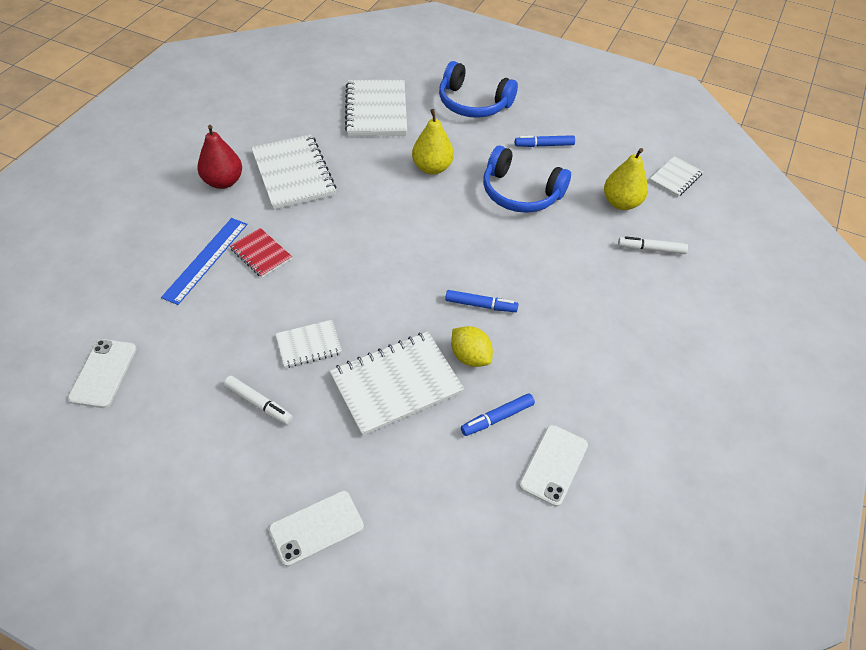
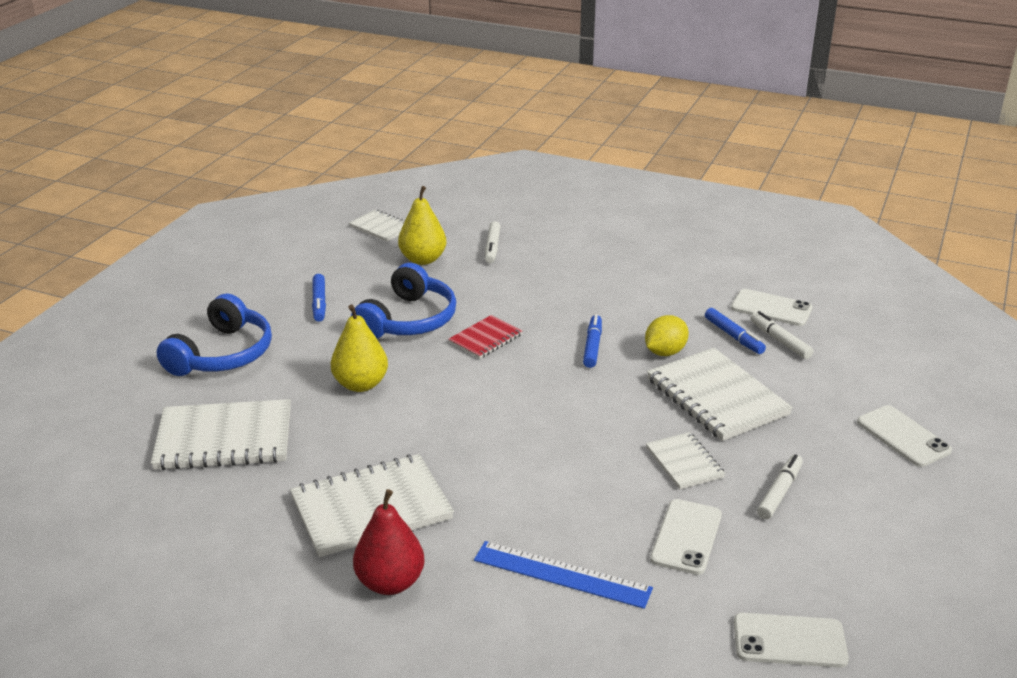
camera: 90 degrees left, 20 degrees down
red notebook [230,228,292,278] -> red notebook moved to [448,315,522,359]
none -> white phone [650,499,722,575]
none -> white marker [750,311,813,359]

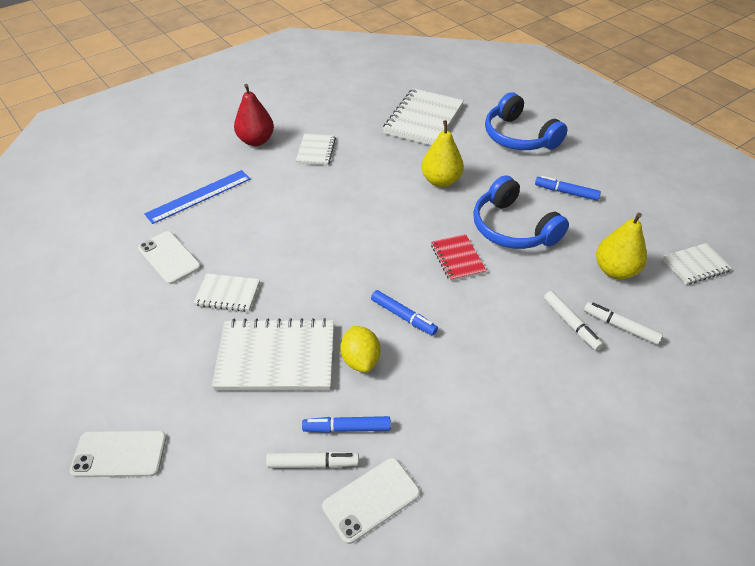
camera: 120 degrees right, 15 degrees up
white notebook [290,454,454,557] -> white notebook [296,133,336,165], size x0.54
white phone [734,613,849,668] -> none
white marker [757,454,803,519] -> white marker moved to [544,291,603,351]

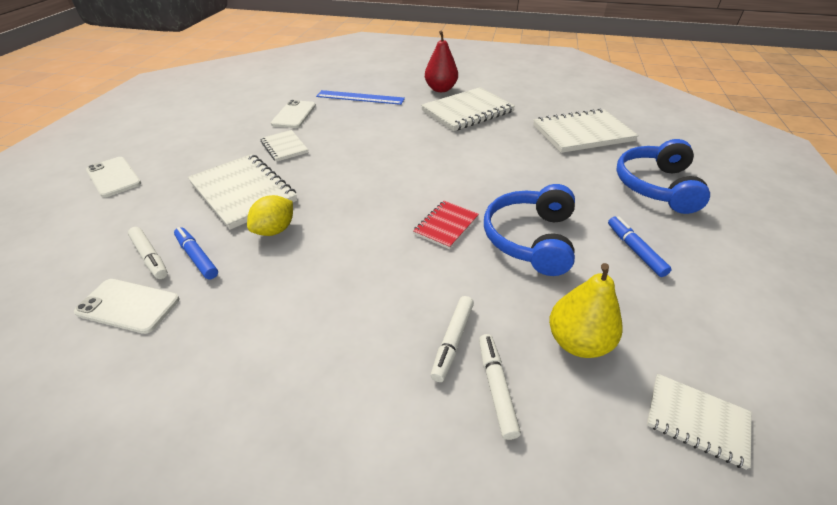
camera: 50 degrees right, 5 degrees down
white notebook [296,133,336,165] -> white notebook [421,87,515,131], size x1.84
blue marker [371,290,438,335] -> none
yellow pear [422,120,464,187] -> none

